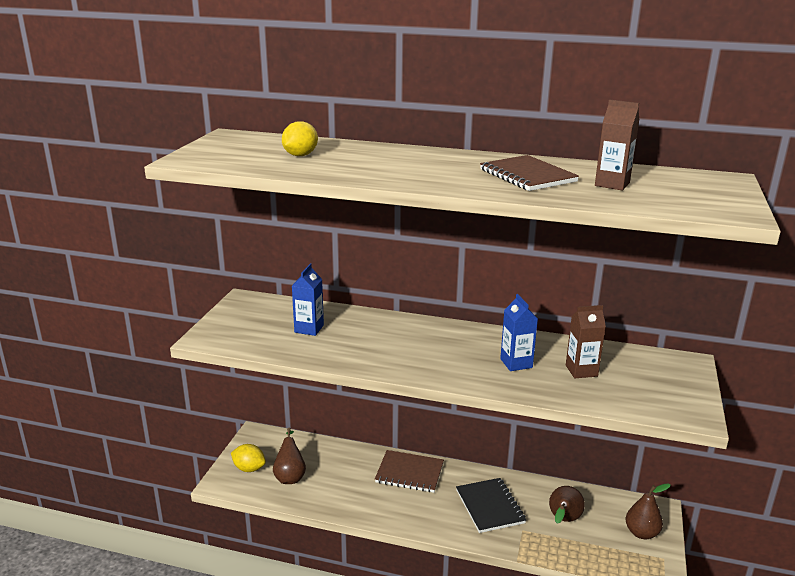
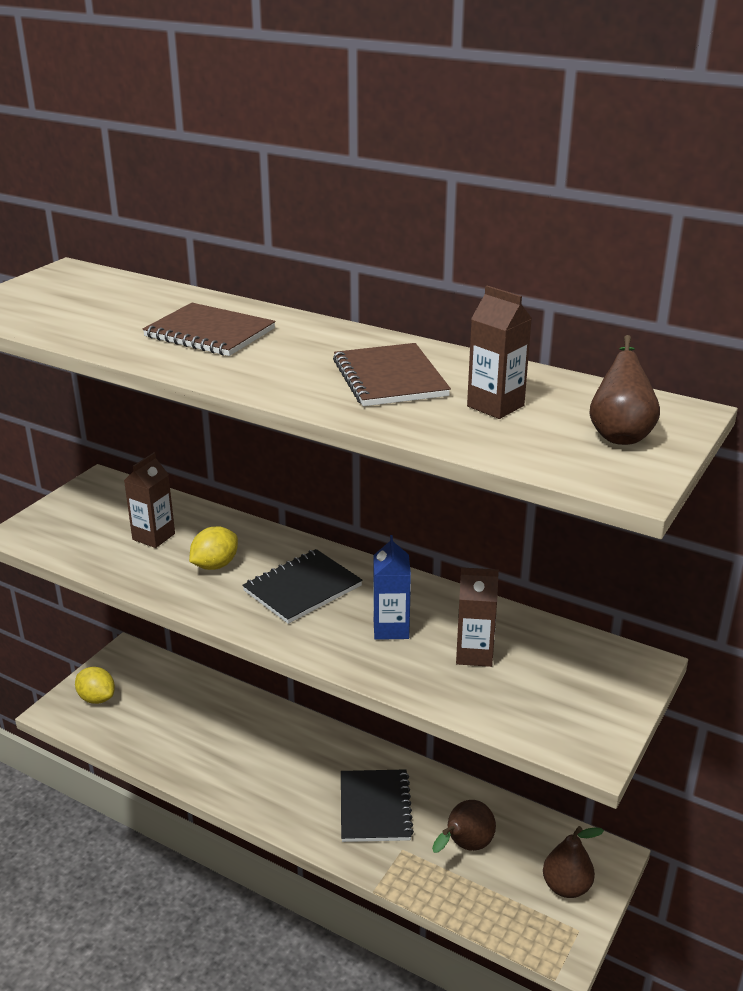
camera: 15 degrees right, 5 degrees up
brown pear [273,428,306,484] -> brown pear moved to [590,335,660,445]
yellow lemon [282,121,318,156] -> yellow lemon moved to [189,526,238,570]
blue carton [292,264,324,336] -> brown carton [124,452,175,548]
brown notebook [375,450,444,493] -> brown notebook moved to [142,303,276,356]
none -> black notebook [242,549,363,624]

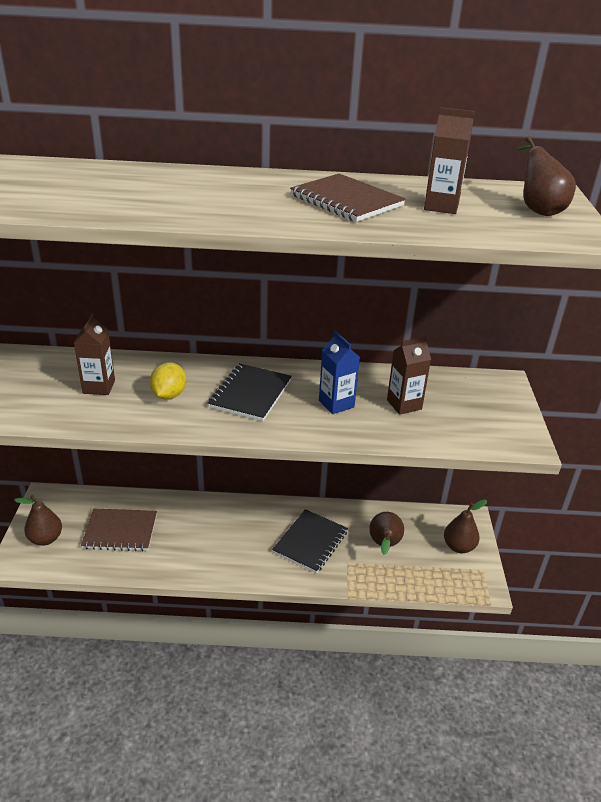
camera: 30 degrees left, 5 degrees up
yellow lemon [75,667,115,704] -> brown pear [14,495,62,546]
brown notebook [142,303,276,356] -> brown notebook moved to [81,509,157,551]
black notebook [341,769,414,842] -> black notebook turned 60 degrees clockwise [272,509,348,573]

